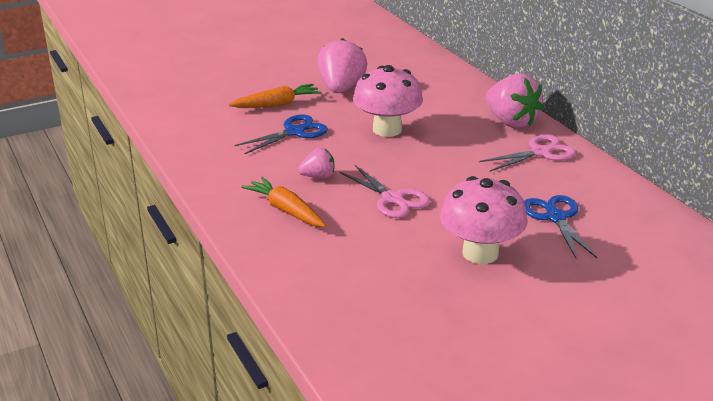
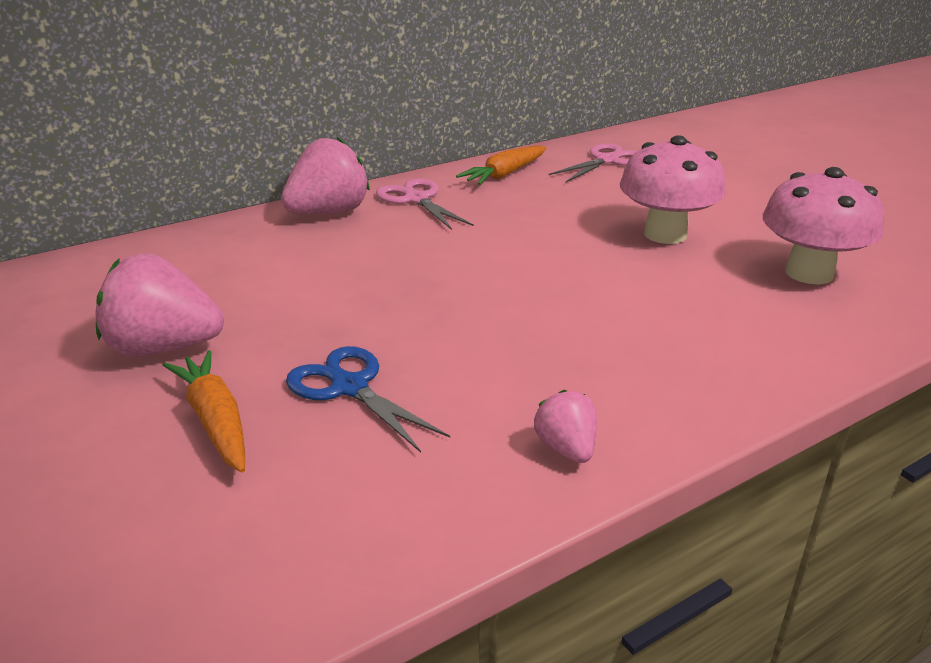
camera: 95 degrees left, 0 degrees up
orange carrot [241,177,326,227] -> orange carrot moved to [456,145,546,185]
pink strawberry [298,148,334,178] -> pink strawberry moved to [534,390,597,463]
pink scissors [340,165,430,218] -> pink scissors moved to [549,143,637,182]
pink mushroom [353,65,423,137] -> pink mushroom moved to [763,167,884,285]
blue scissors [524,195,597,259] -> none

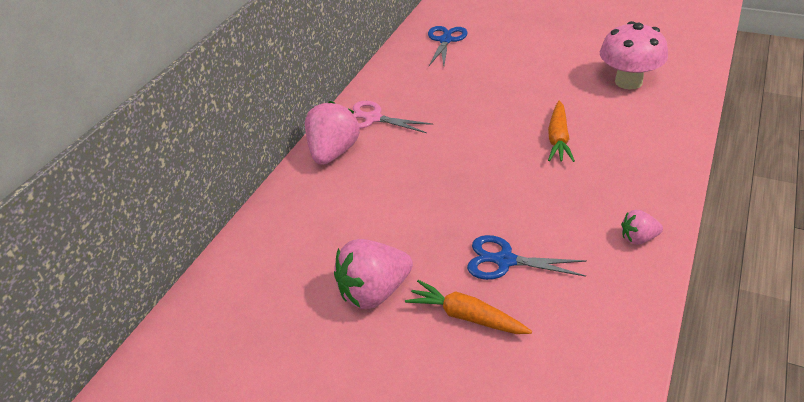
camera: 30 degrees left, 10 degrees up
orange carrot [456,145,546,185] -> orange carrot moved to [548,101,575,162]
pink strawberry [534,390,597,463] -> pink strawberry turned 45 degrees counterclockwise [621,210,663,245]
pink scissors [549,143,637,182] -> blue scissors [428,26,468,66]
pink mushroom [620,135,726,244] -> none

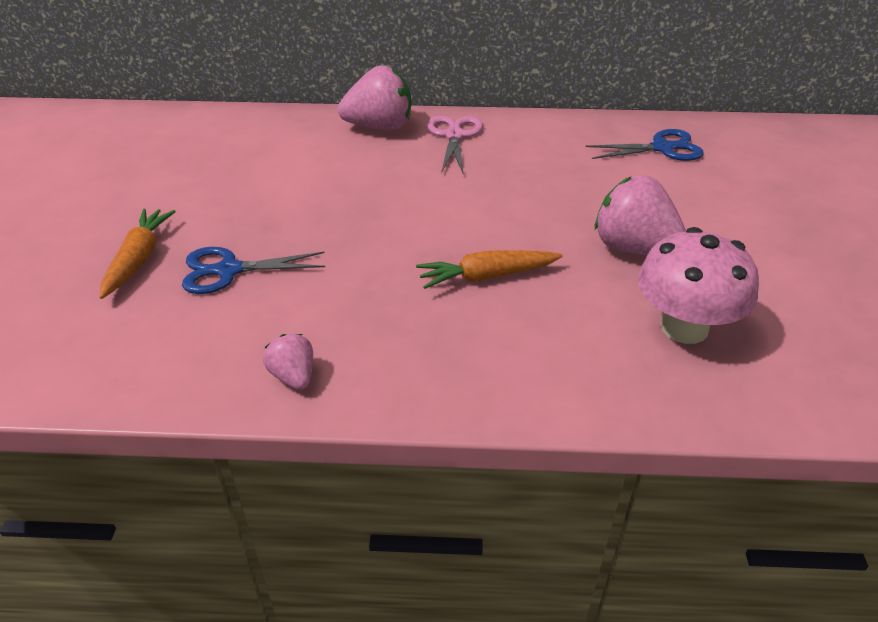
camera: 65 degrees right, 0 degrees up
pink strawberry [334,239,413,309] -> pink strawberry moved to [595,176,686,255]
blue scissors [467,235,587,280] -> blue scissors turned 90 degrees counterclockwise [182,247,325,294]

